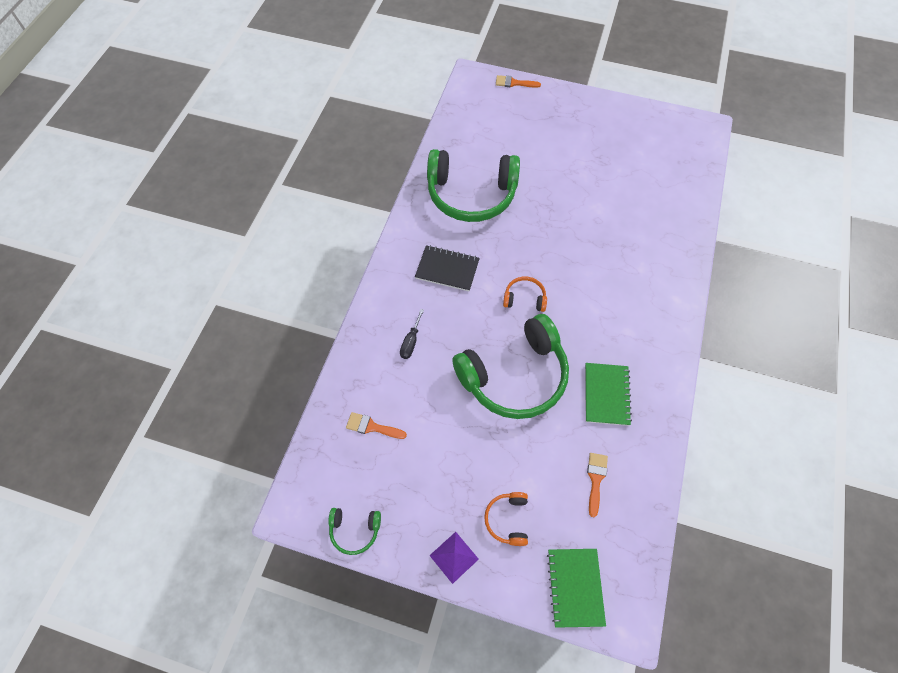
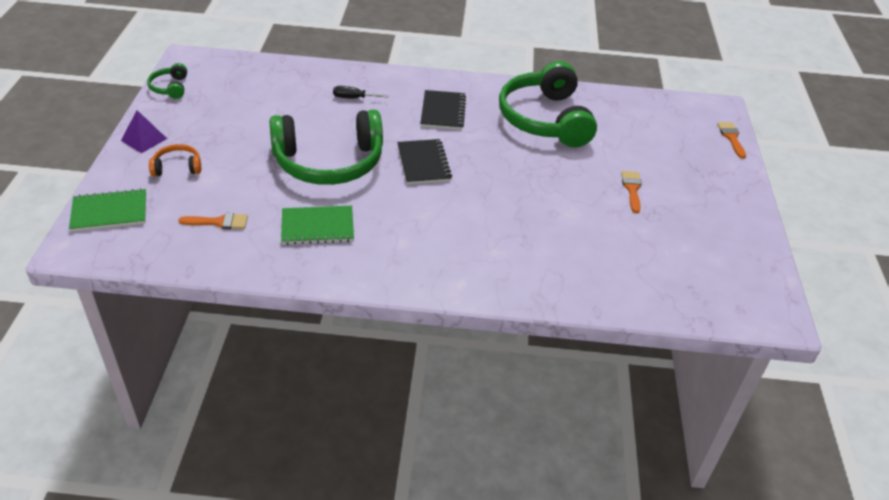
camera: 75 degrees right, 20 degrees down
orange brush [346,412,407,439] -> orange brush moved to [621,171,642,213]
green headphones [452,314,569,419] -> green headphones turned 60 degrees counterclockwise [270,110,383,185]
orange headphones [503,277,547,312] -> black notebook [397,139,452,184]

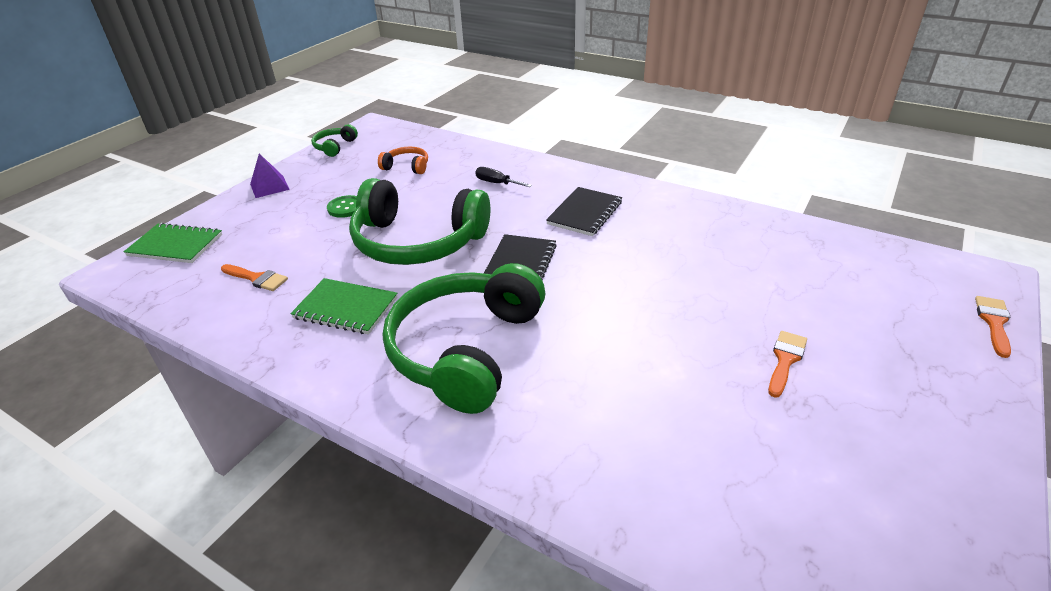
camera: 30 degrees right, 5 degrees down
orange headphones [149,144,201,176] -> orange headphones moved to [378,147,428,174]
green headphones [499,61,597,147] -> green headphones moved to [383,263,545,414]
none -> green button [327,195,357,218]

